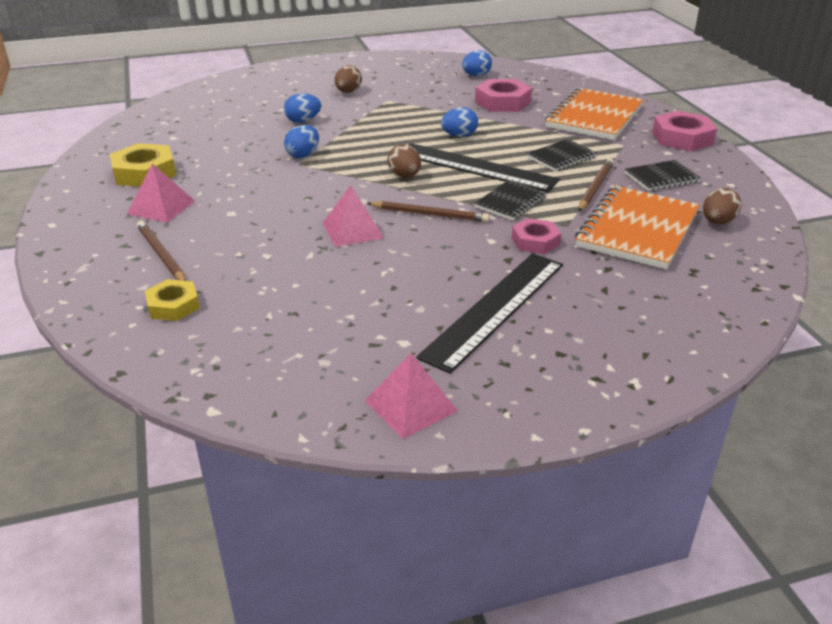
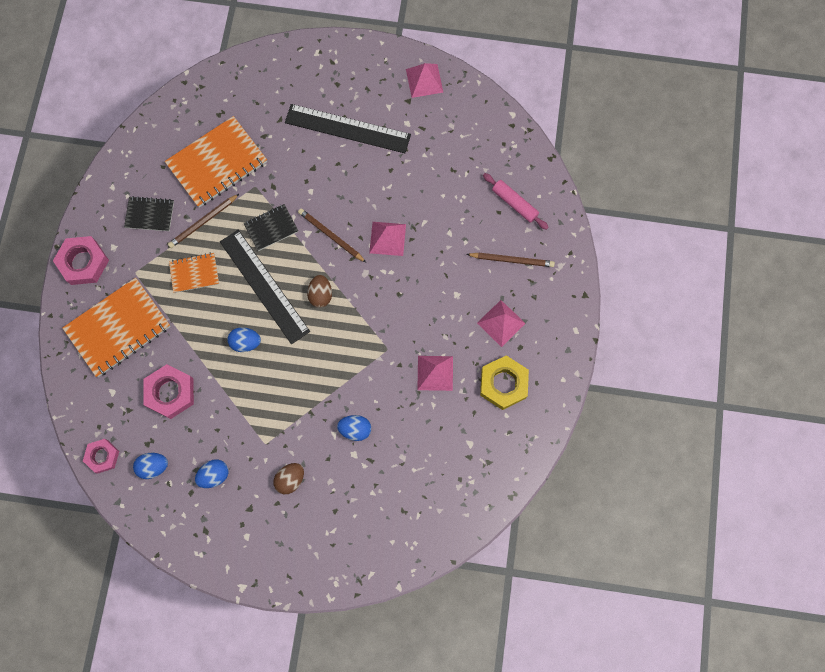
camera: 155 degrees left, 40 degrees up
brown pencil [137,221,186,281] -> brown pencil turned 75 degrees counterclockwise [466,252,555,267]
yellow nut [145,279,200,321] -> pink rolling pin [483,173,549,230]
blue egg [284,125,319,158] -> blue egg moved to [195,459,229,488]
black ruler [416,253,563,374] -> black ruler turned 45 degrees clockwise [285,104,411,153]
pink nut [512,218,561,254] -> pink nut moved to [83,439,119,474]
black notebook [527,139,597,172] -> orange notebook [169,253,219,293]
brown egg [703,188,741,225] -> none
none -> pink pyramid [418,356,453,391]

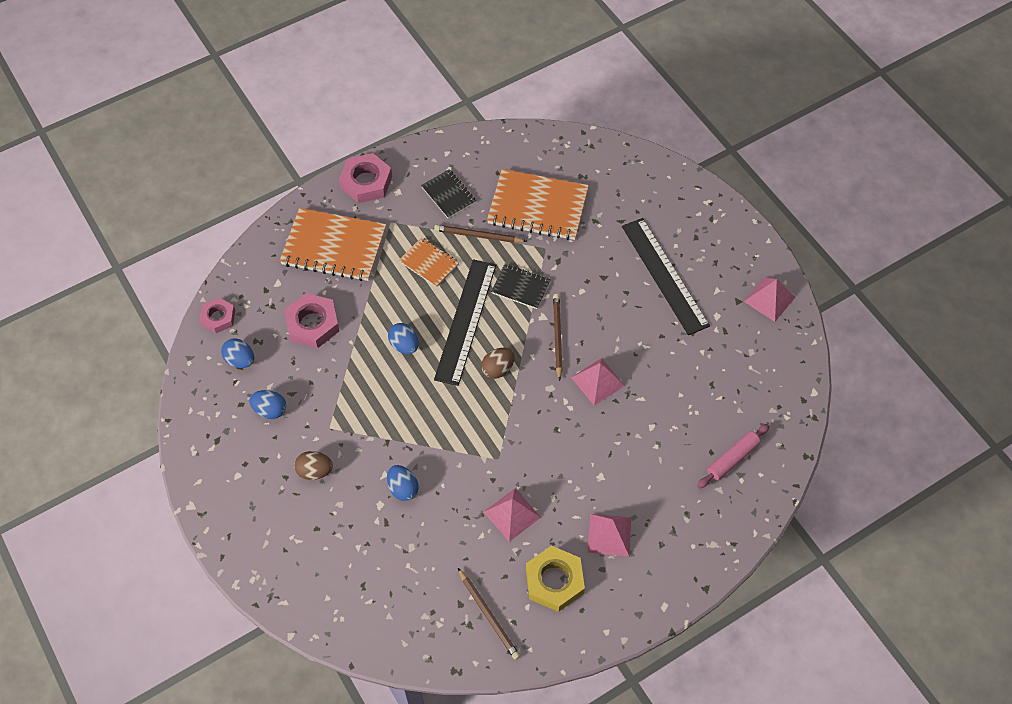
camera: 50 degrees right, 15 degrees down
brown pencil [466,252,555,267] -> brown pencil moved to [458,568,520,660]
pink rolling pin [483,173,549,230] -> pink rolling pin turned 45 degrees clockwise [697,424,770,489]

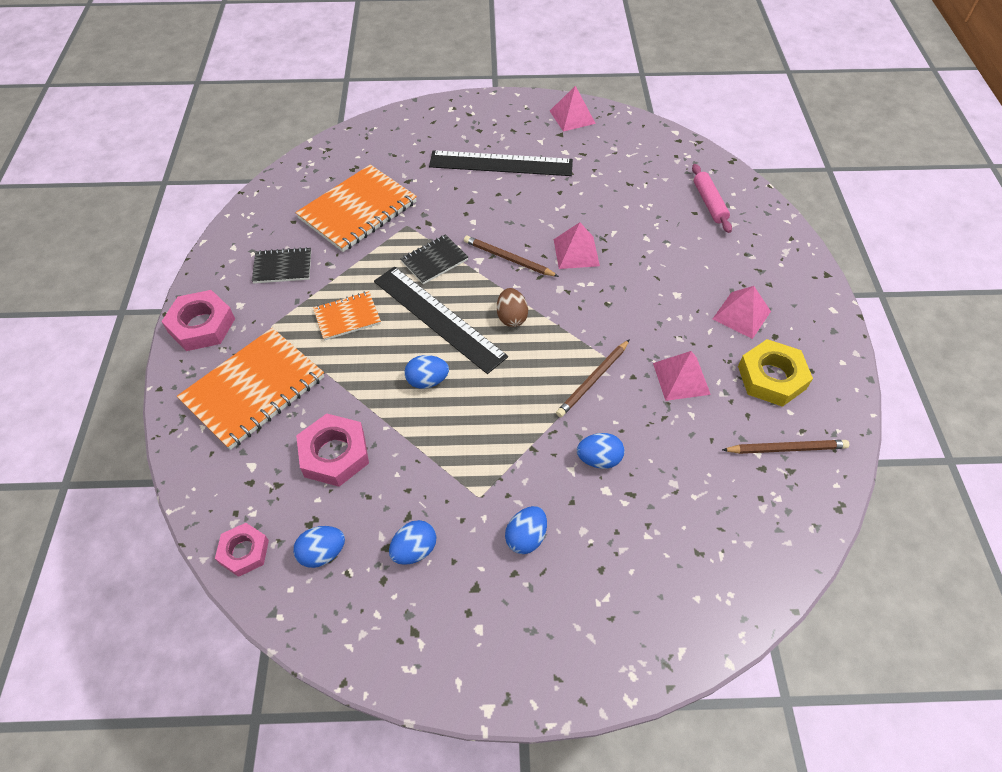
camera: 60 degrees left, 5 degrees down
brown egg [294,451,333,480] -> blue egg [505,506,547,554]
brown pencil [434,225,527,243] -> brown pencil moved to [556,339,630,417]

